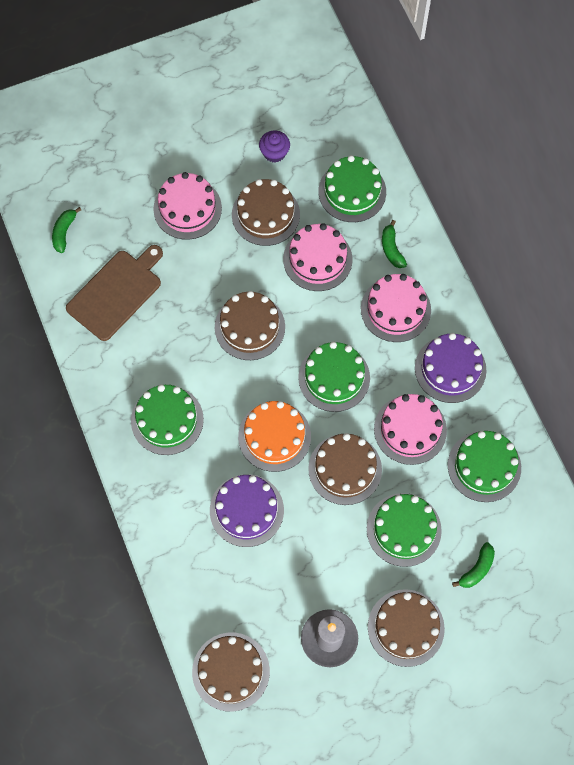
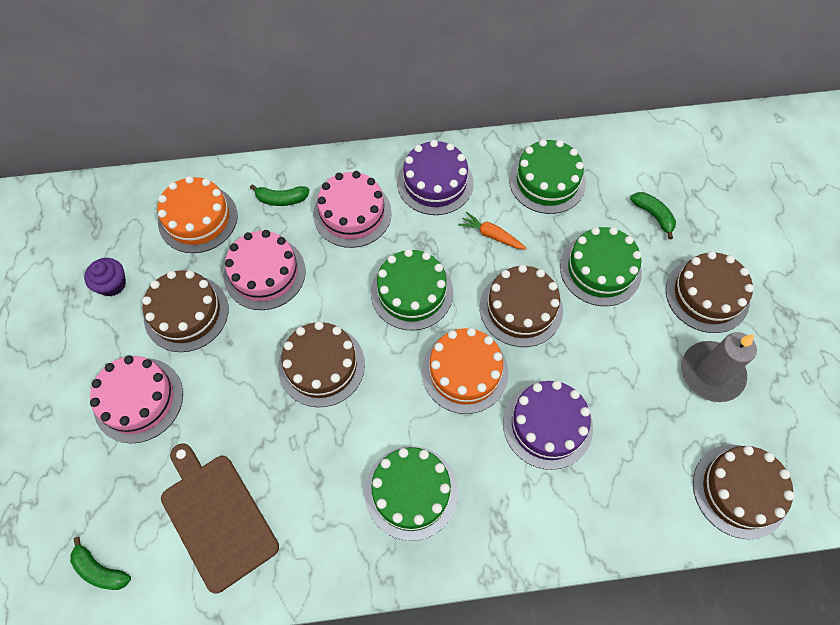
camera: 75 degrees left, 5 degrees down
green cake [319,155,386,222] -> orange cake [157,176,237,253]
pink cake [374,394,447,465] -> orange carrot [458,212,527,250]

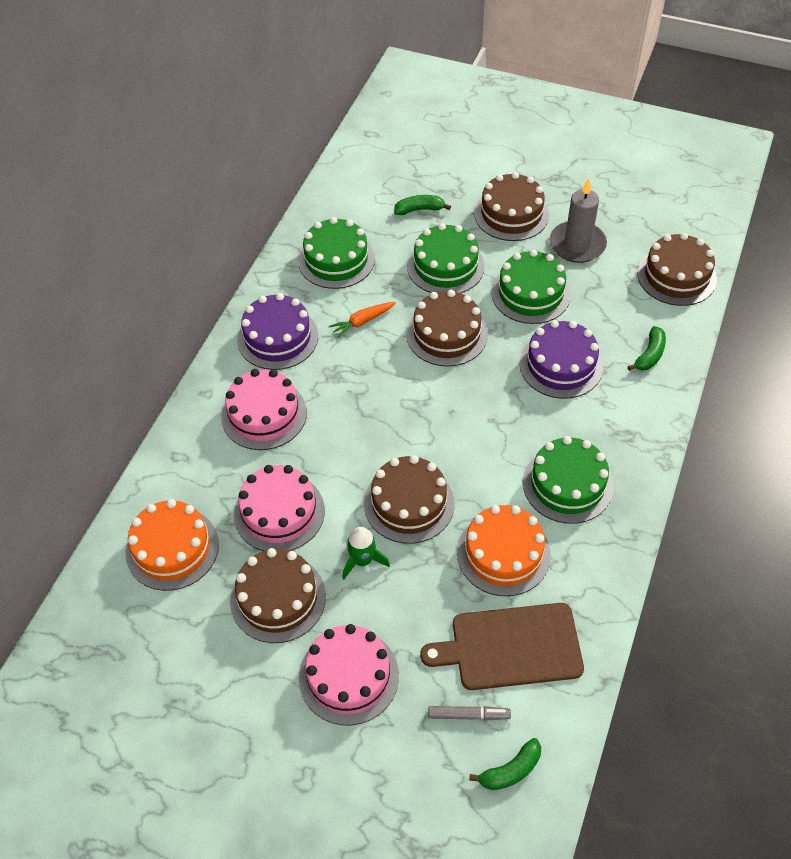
camera: 60 degrees left, 10 degrees down
purple cupcake [84,258,126,296] -> none
green banana [250,185,309,206] -> green banana moved to [628,326,666,371]
green cake [371,249,453,330] -> green cake moved to [491,249,571,324]
orange cake [422,328,508,414] -> orange cake moved to [457,505,551,596]
none -> green rocket [343,527,390,579]
none -> grey marker [428,706,511,721]

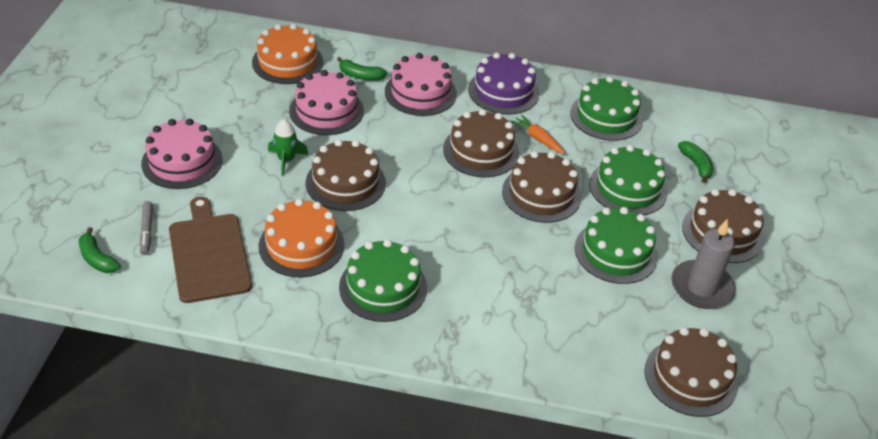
camera: 75 degrees right, 10 degrees down
brown cake [230,548,326,643] -> brown cake moved to [443,109,519,177]
purple cake [519,320,603,399] -> none
green banana [628,326,666,371] -> green banana moved to [337,57,387,81]

